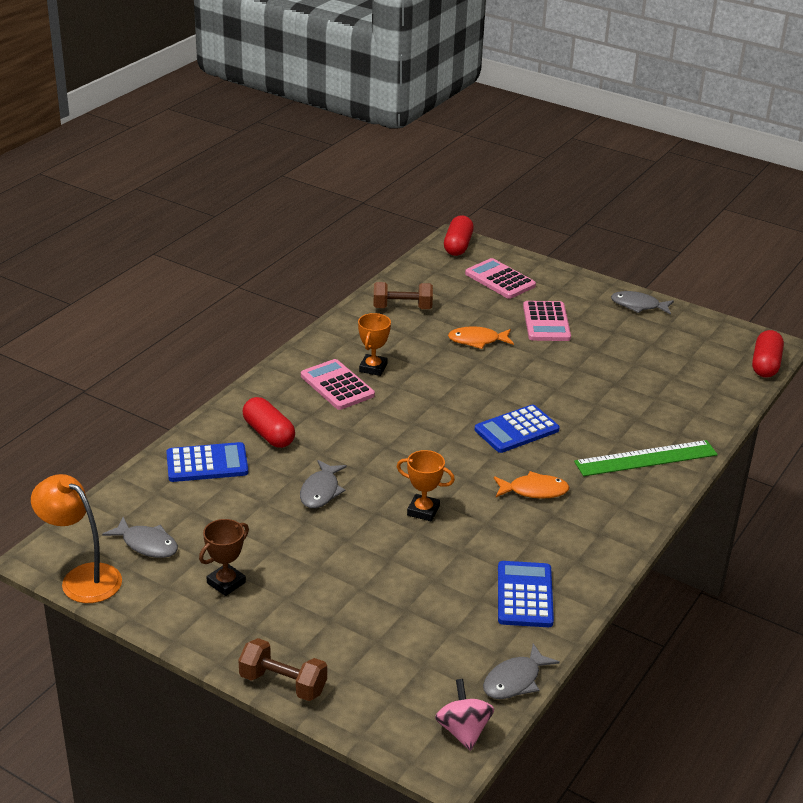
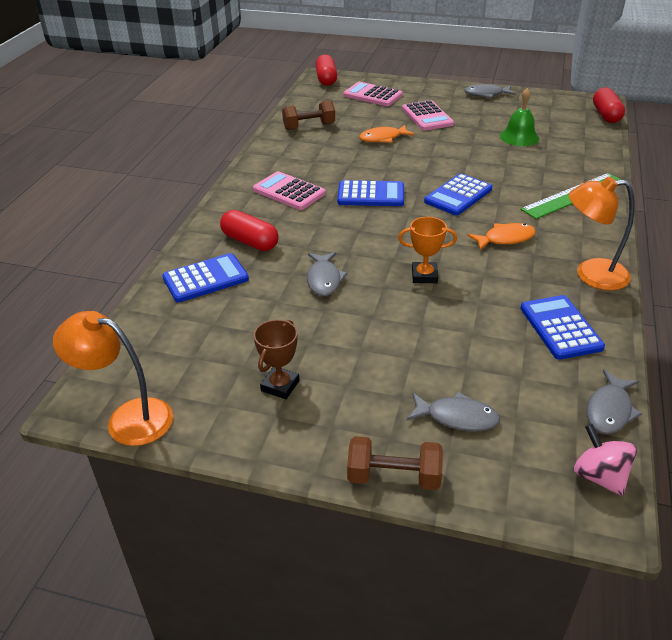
camera: 15 degrees left, 5 degrees up
grey fish [102,517,178,558] -> grey fish moved to [407,392,500,432]
orange trophy [358,313,391,376] -> none
none -> blue calculator [337,180,404,206]
none -> green bell [500,88,539,146]
none -> orange lamp [569,176,635,290]

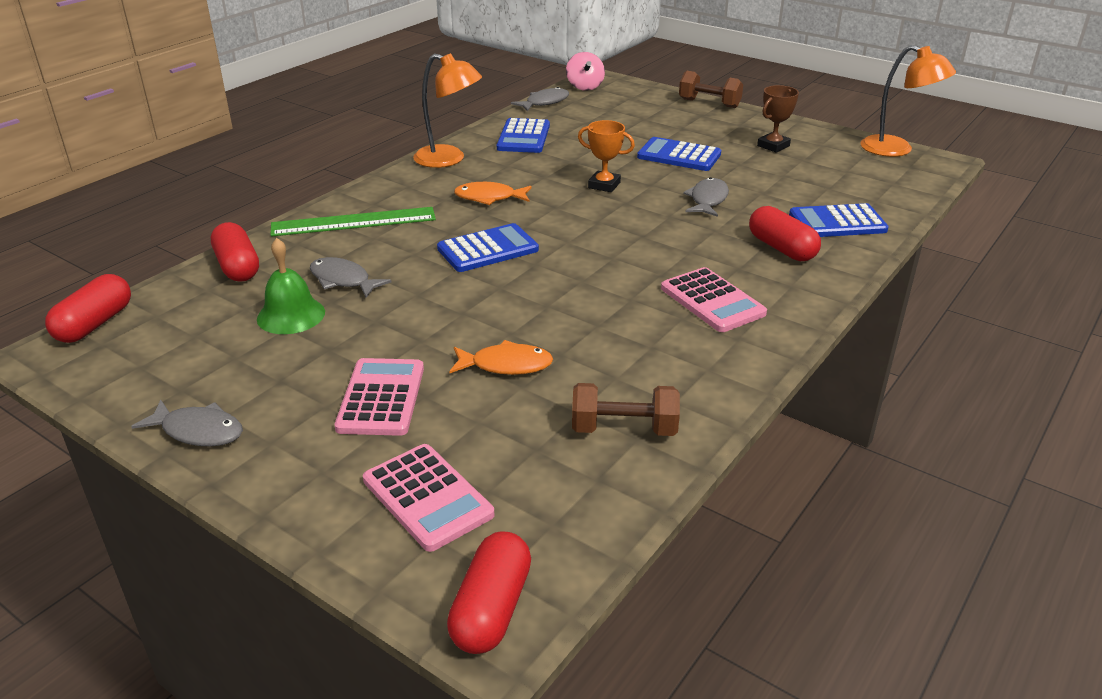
camera: 160 degrees left, 5 degrees down
blue calculator [337,180,404,206] -> blue calculator moved to [637,137,721,171]
grey fish [407,392,500,432] -> grey fish moved to [310,257,392,298]
none -> red capsule [211,222,259,282]

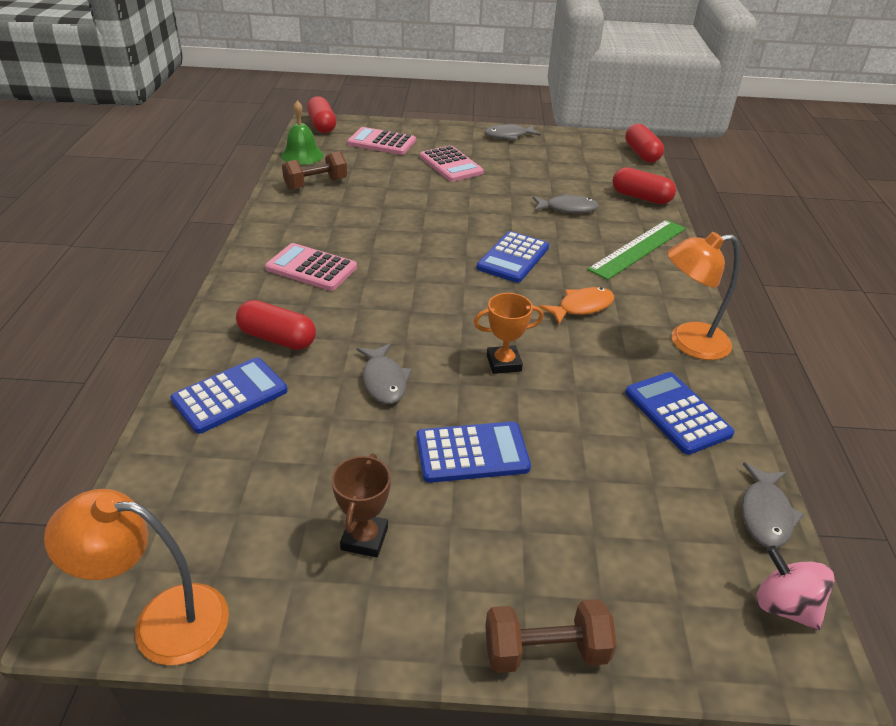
camera: 145 degrees right, 5 degrees up
green bell [257,238,325,334] -> green bell moved to [281,101,324,165]
orange fish [449,340,553,375] -> none

